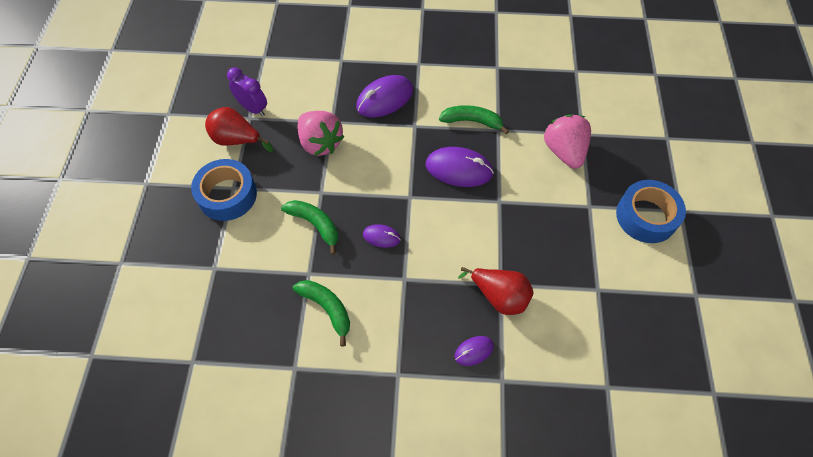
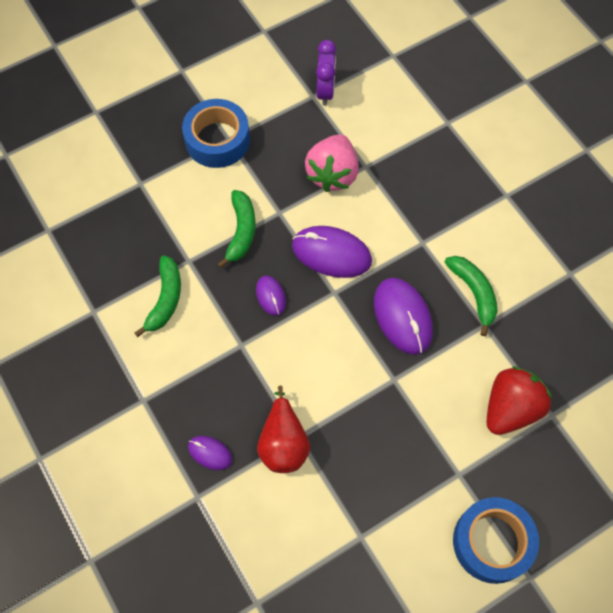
camera: 55 degrees right, 5 degrees up
red pear [205,107,273,152] -> none
purple mouse [356,75,413,117] -> purple mouse moved to [292,226,372,278]
pink strawberry [544,115,591,169] -> red strawberry [487,366,552,435]

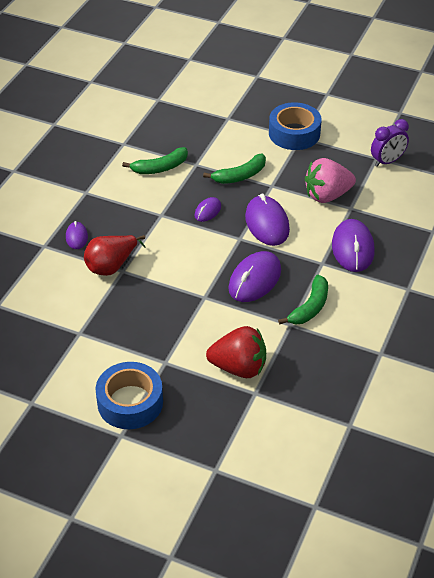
camera: 55 degrees right, 20 degrees down
none -> purple mouse [332,219,375,272]

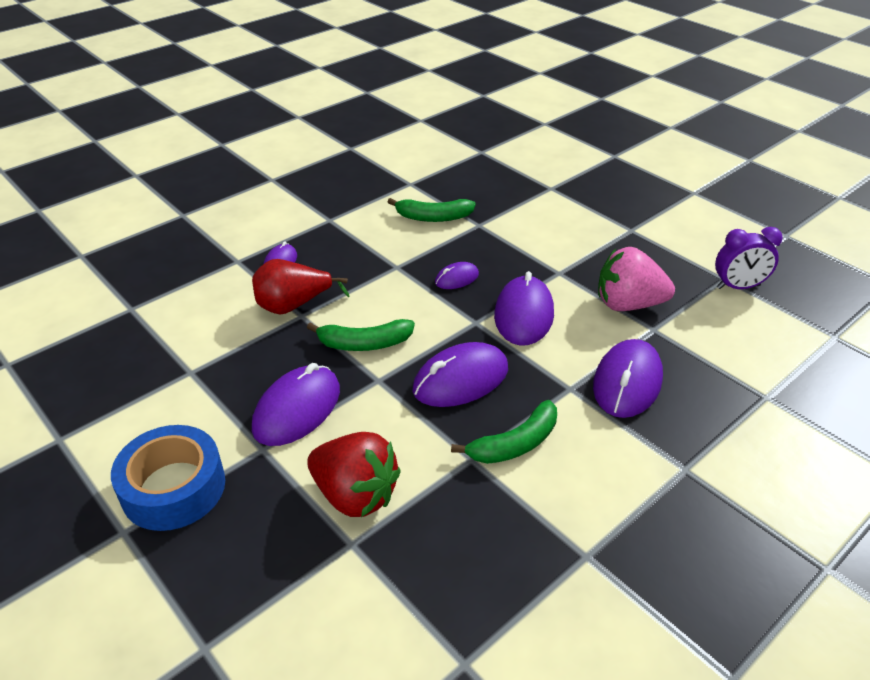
camera: 25 degrees right, 5 degrees down
green banana [203,154,266,184] -> green banana moved to [307,319,415,351]
blue tape [269,102,322,150] -> none
none -> purple mouse [252,363,340,446]

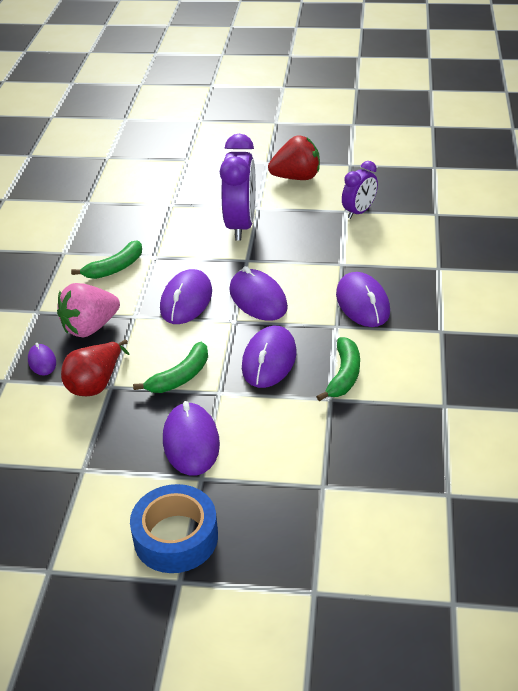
camera: 40 degrees left, 0 degrees up
red strawberry [307,432,401,517] -> red strawberry moved to [268,135,320,180]
purple mouse [435,262,479,289] -> purple mouse [160,269,212,324], size x1.88
pink strawberry [598,247,675,311] -> pink strawberry moved to [57,283,120,338]
none -> purple clock [220,134,256,241]

